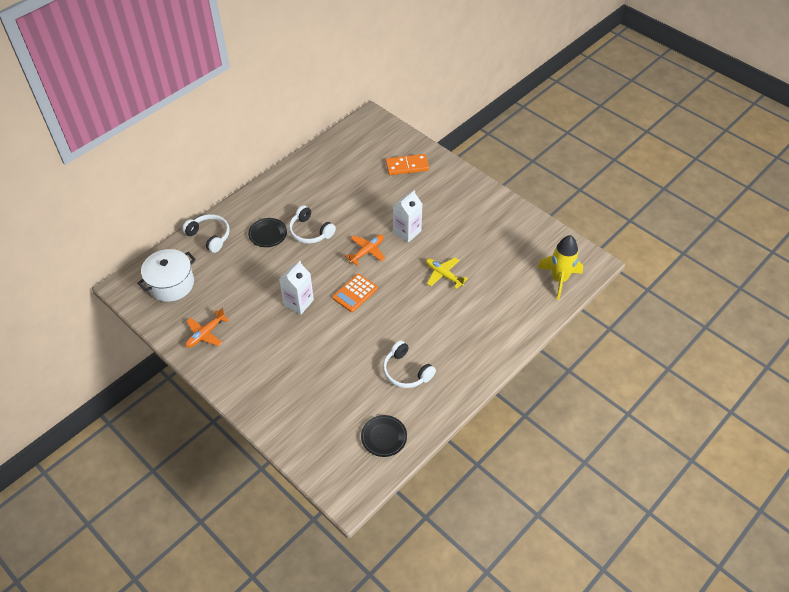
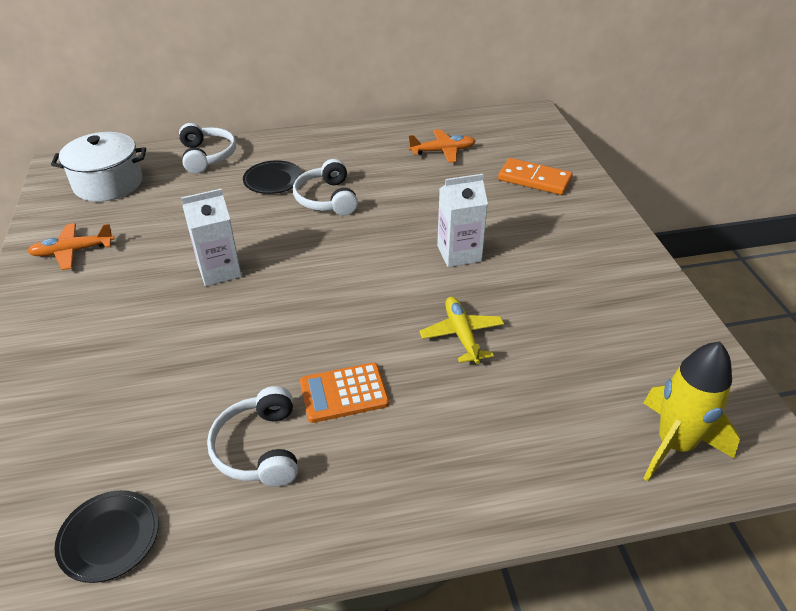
camera: 35 degrees right, 10 degrees down
orange calculator [332,274,378,312] -> orange calculator moved to [300,362,389,423]
orange plane [345,235,385,266] -> orange plane moved to [409,129,476,163]

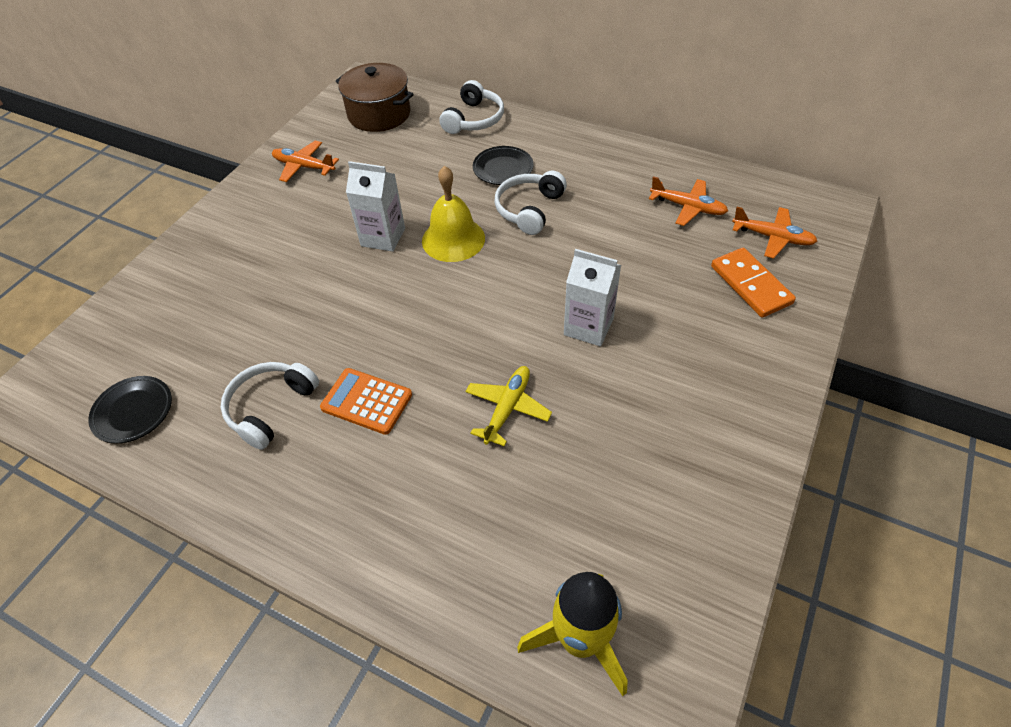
camera: 40 degrees right, 10 degrees up
white pot [51,132,146,202] -> brown pot [336,63,414,132]
none -> yellow bell [422,166,485,262]
none -> orange plane [732,207,817,259]

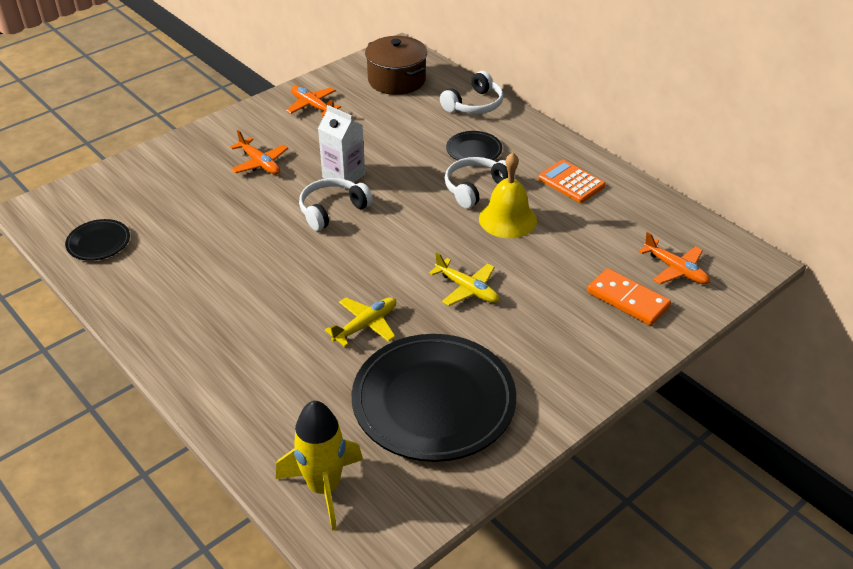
camera: 20 degrees right, 10 degrees down
white headphones [221,362,319,450] -> white headphones moved to [299,178,373,231]
orange calculator [320,368,412,435] -> orange calculator moved to [538,160,605,203]
yellow bell [422,166,485,262] -> yellow bell moved to [479,152,537,238]
white carton [564,249,621,347] -> yellow plane [429,252,499,306]
orange plane [649,176,728,226] -> orange plane moved to [230,130,288,175]
orange domino [711,248,796,318] -> orange domino turned 45 degrees counterclockwise [587,268,671,326]
none -> black plate [352,334,516,462]

